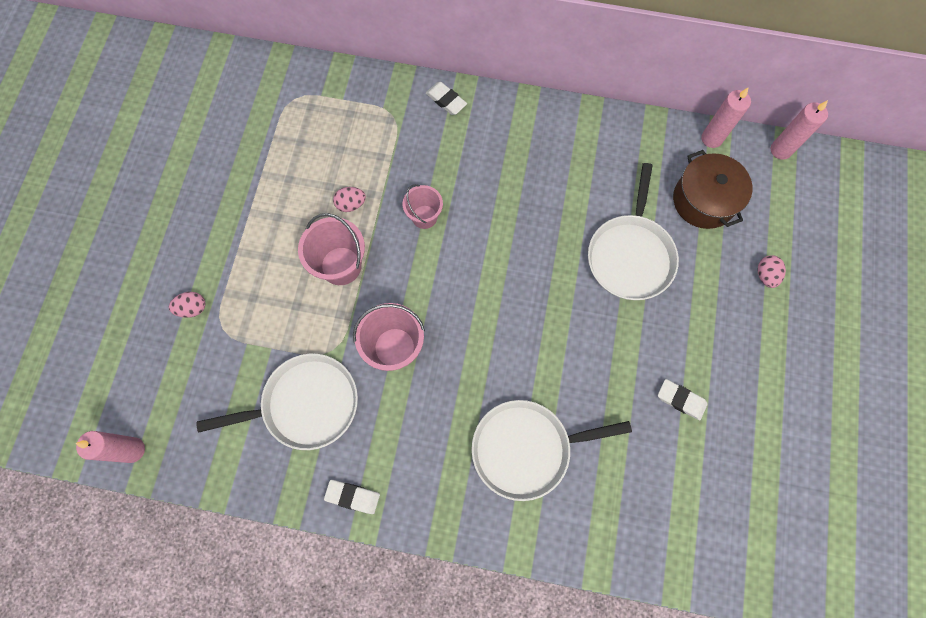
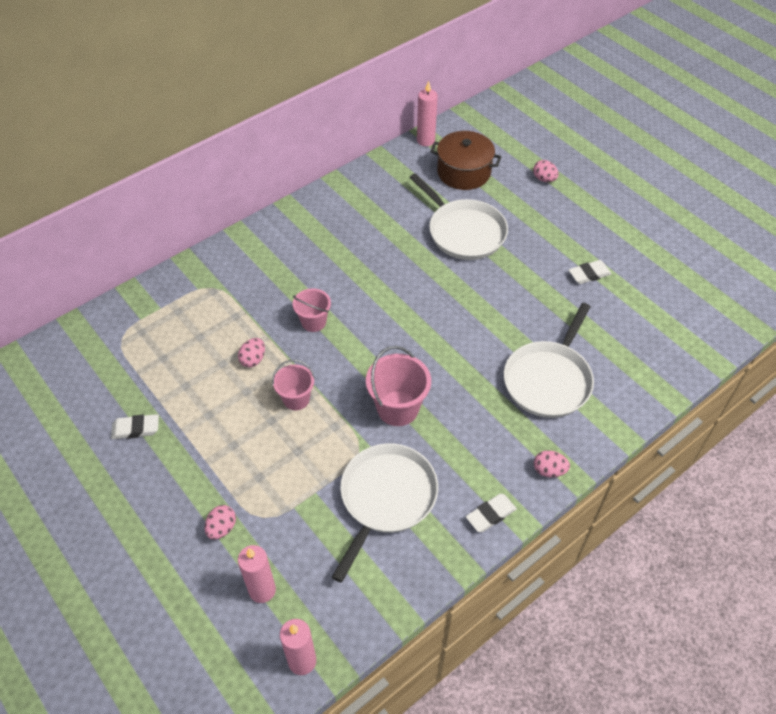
camera: 50 degrees left, 20 degrees down
pink bucket [298,213,365,285] -> pink bucket [272,360,315,410], size x0.64
white eraser [426,82,467,115] -> white eraser moved to [111,414,159,439]
pink candle [771,100,828,160] -> pink candle moved to [238,545,276,603]
none -> pink egg [534,450,570,477]

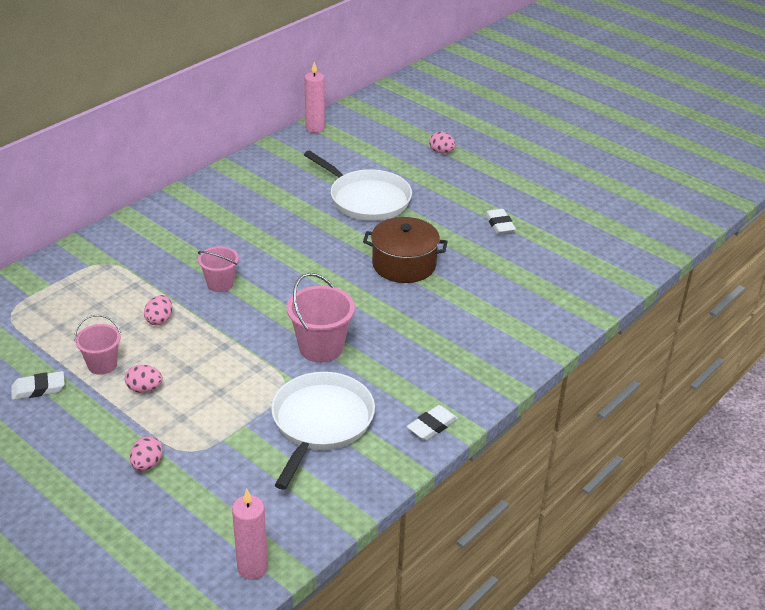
camera: 10 degrees left, 15 degrees down
pink candle [238,545,276,603] -> none
pink bucket [272,360,315,410] -> pink bucket moved to [74,315,121,375]
brown pot [430,131,502,190] -> brown pot moved to [363,217,448,283]
white pan [504,303,594,418] -> none
pink egg [534,450,570,477] -> pink egg moved to [125,365,163,393]
white eraser [569,260,611,284] -> white eraser turned 75 degrees counterclockwise [485,209,516,234]

